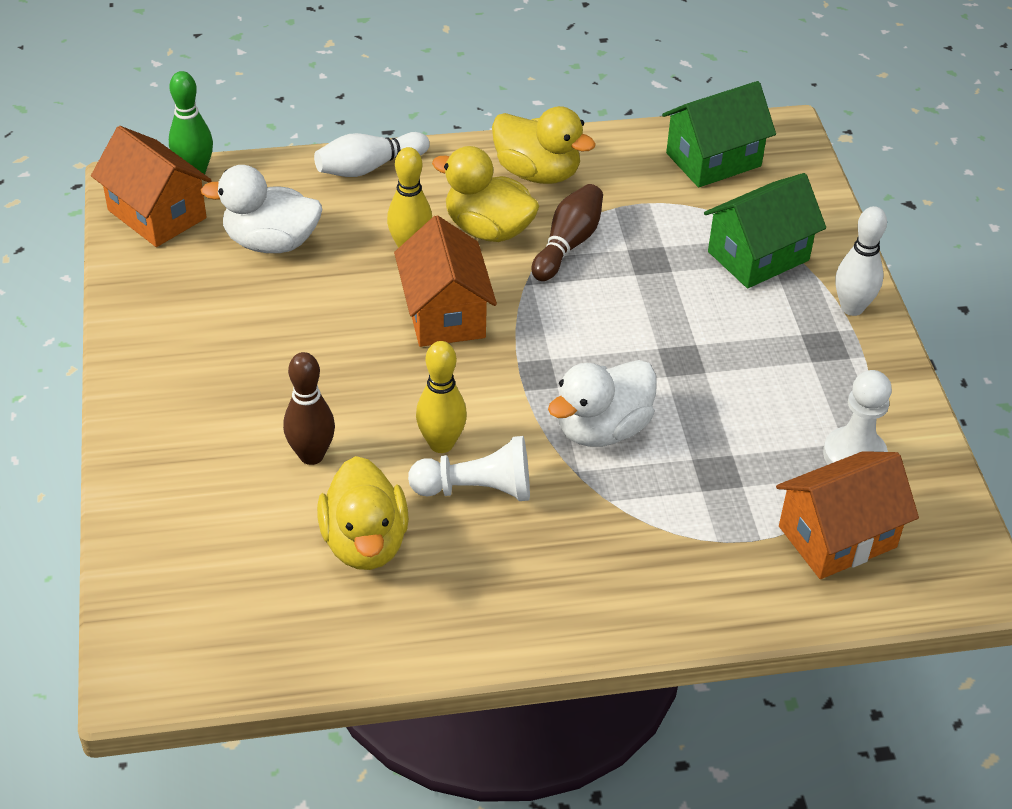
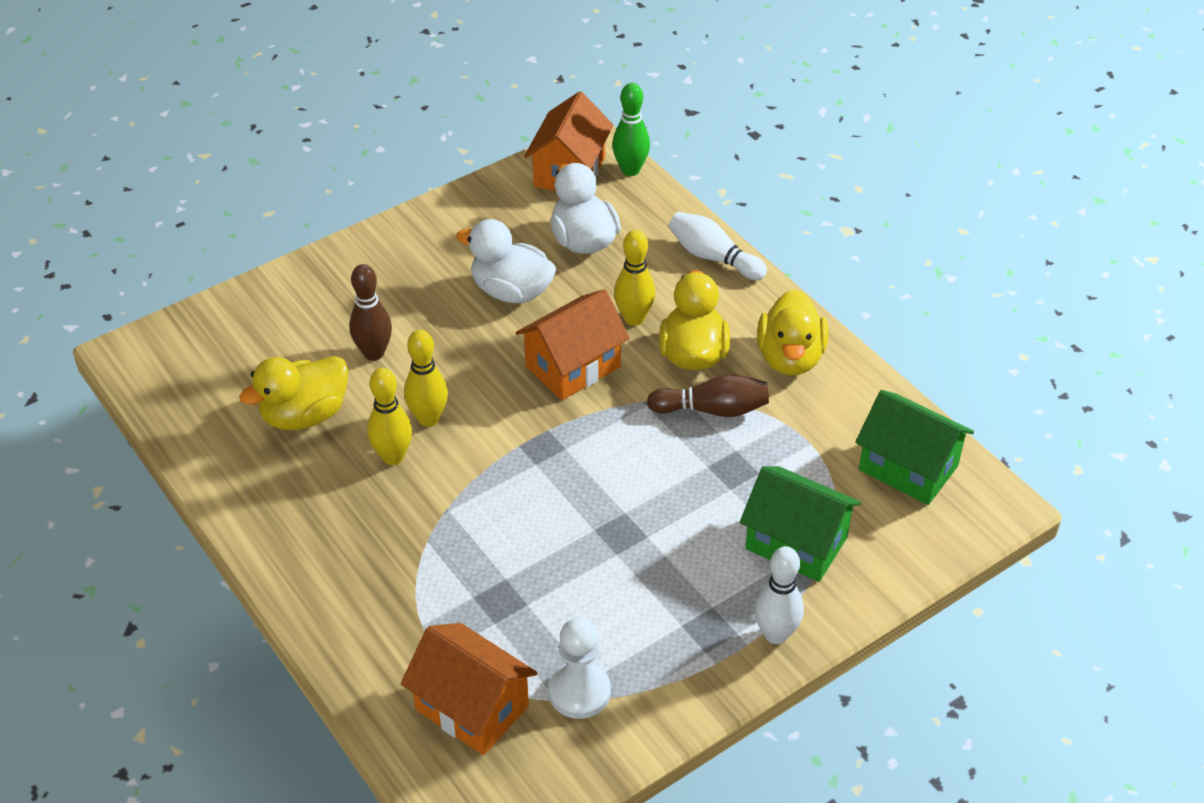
camera: 65 degrees right, 0 degrees up
white pawn [408,436,530,501] -> yellow bowling pin [367,368,412,465]
white duck [548,360,657,447] -> white duck moved to [456,219,556,303]

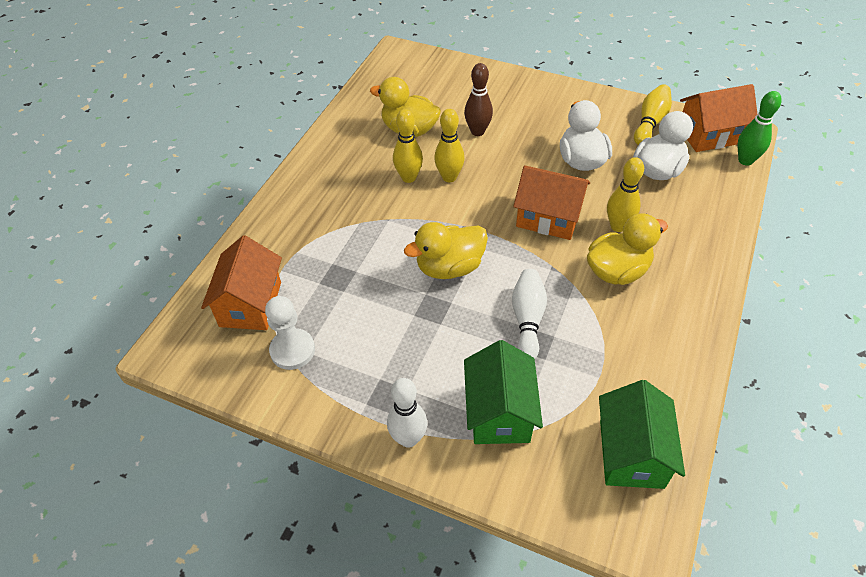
camera: 60 degrees right, 5 degrees up
brown bowling pin [647,374,769,417] -> none
white bowling pin [669,212,767,280] -> white bowling pin moved to [512,269,547,359]
yellow duck [757,289,829,376] -> yellow duck moved to [404,222,488,279]
none -> yellow bowling pin [634,84,672,145]

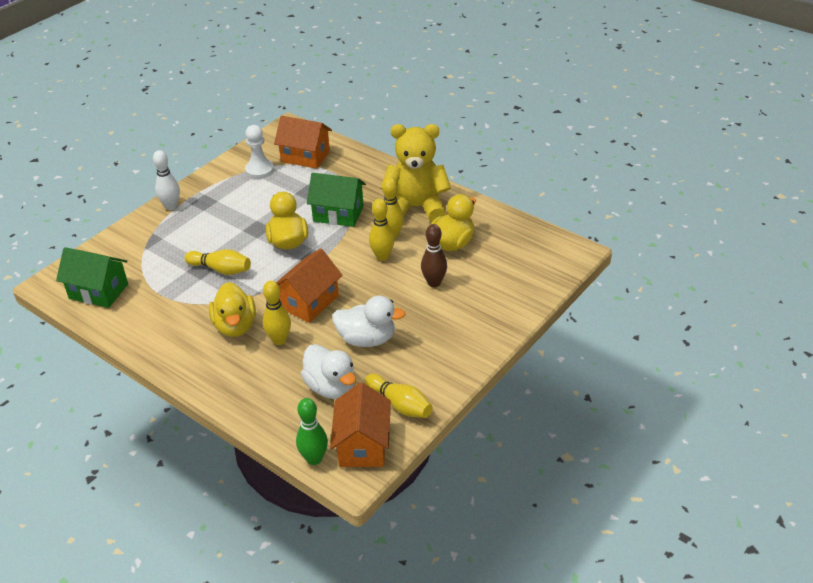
camera: 105 degrees right, 10 degrees down
green house [464,340,543,444] -> green house moved to [307,173,366,227]
white bowling pin [512,269,547,359] -> yellow bowling pin [185,249,251,275]
none -> yellow teddy bear [381,124,451,222]

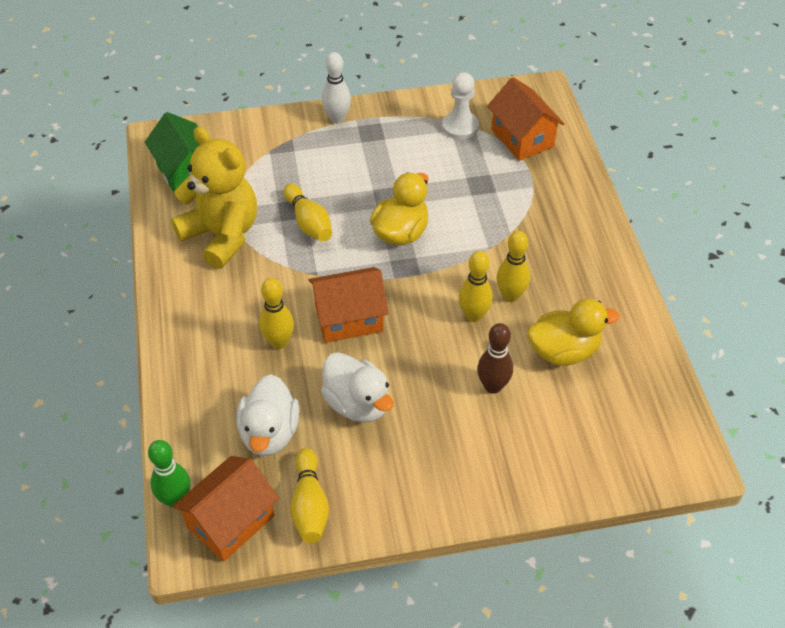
camera: 40 degrees right, 10 degrees up
yellow duck [209,282,256,337] -> none
green house [307,173,366,227] -> none
yellow teddy bear [381,124,451,222] -> yellow teddy bear moved to [171,126,257,269]

